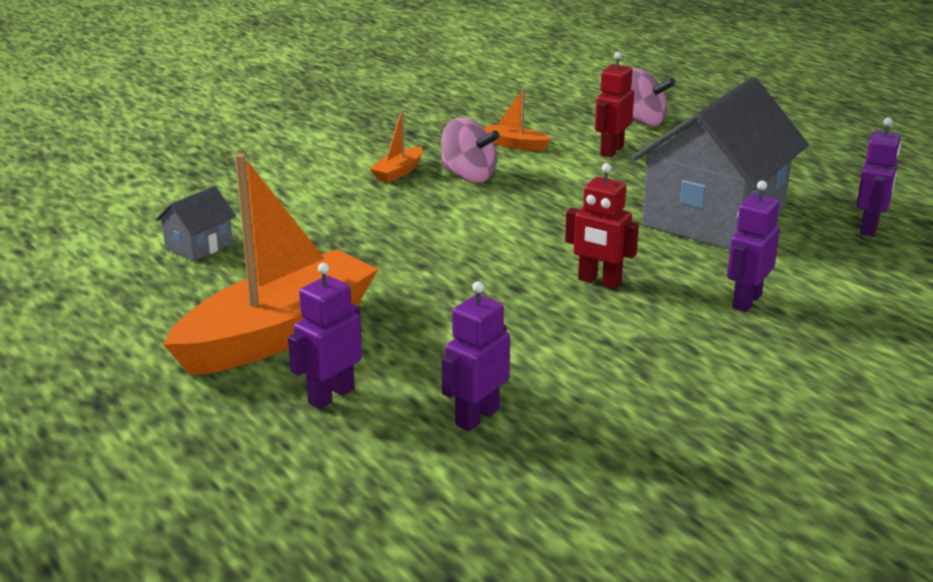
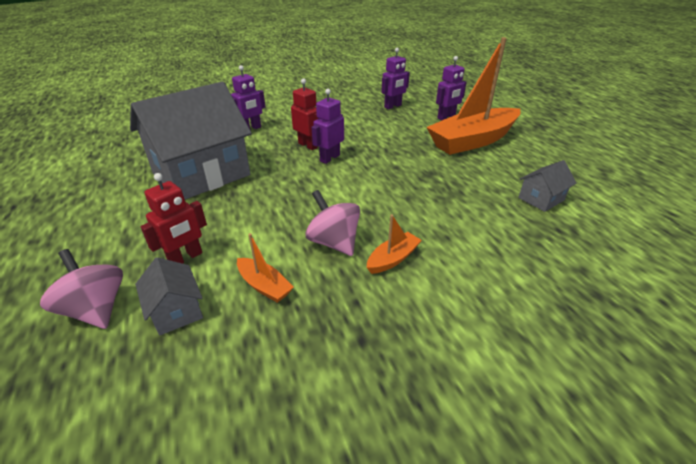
camera: 165 degrees left, 10 degrees up
purple robot [857,117,901,237] -> purple robot moved to [312,89,344,164]
none -> grey house [135,257,203,336]

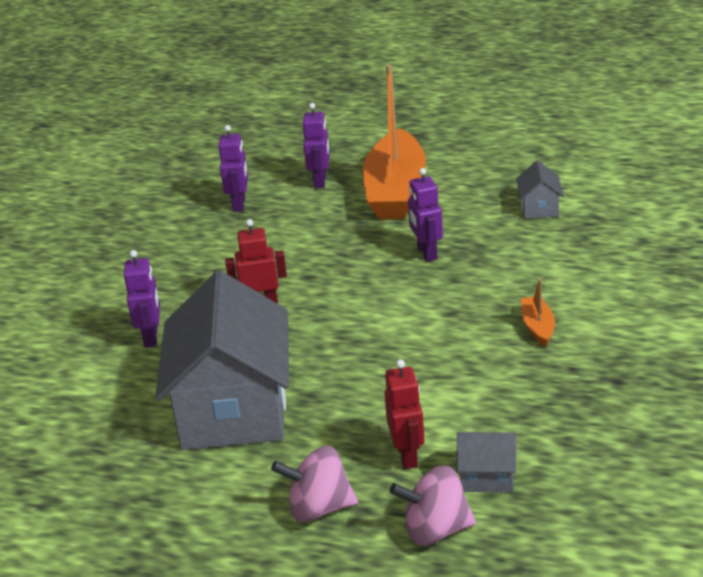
camera: 50 degrees left, 5 degrees down
orange boat [237,233,294,303] -> none
pink spinning top [305,190,360,256] -> pink spinning top moved to [271,446,358,522]
purple robot [312,89,344,164] -> purple robot moved to [408,168,443,261]

